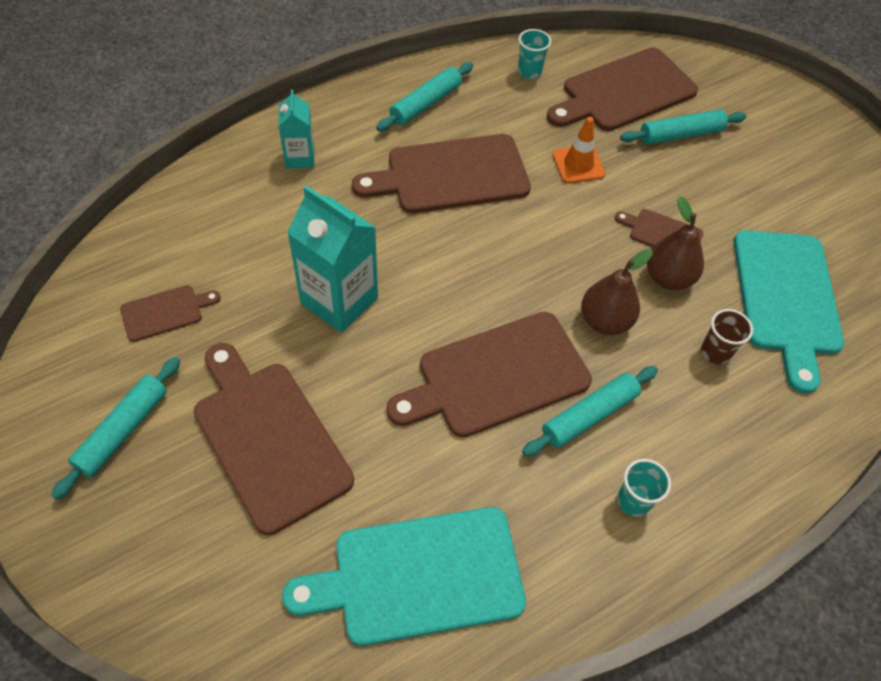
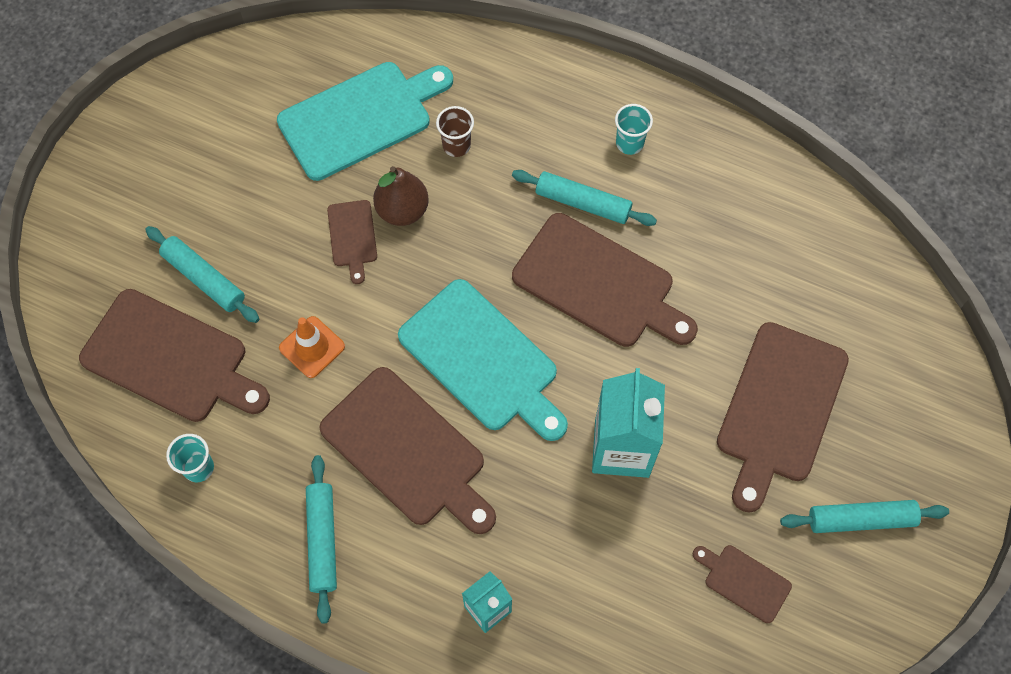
camera: 120 degrees left, 10 degrees up
turquoise cutting board [282,507,526,646] -> turquoise cutting board moved to [398,279,568,441]
turquoise rolling pin [376,62,473,131] -> turquoise rolling pin turned 75 degrees clockwise [306,455,337,623]
brown pear [581,249,653,335] -> none

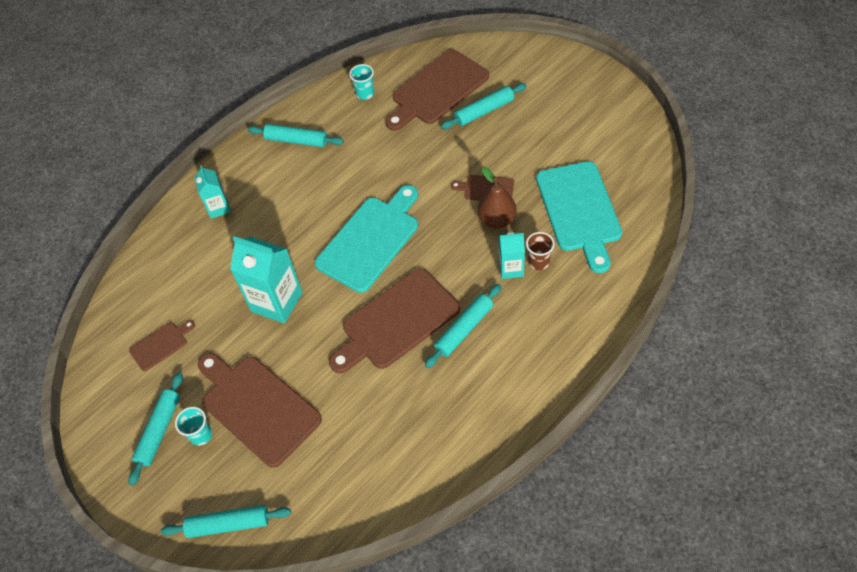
camera: 115 degrees right, 10 degrees down
orange traffic cone [279,316,345,378] -> none
brown cutting board [319,367,496,534] -> none
turquoise cutting board [398,279,568,441] -> turquoise cutting board turned 150 degrees clockwise [315,185,418,293]
turquoise cup [615,104,653,155] -> turquoise cup moved to [175,407,212,446]
none -> turquoise rolling pin [161,505,291,538]
none -> turquoise carton [499,232,525,279]

